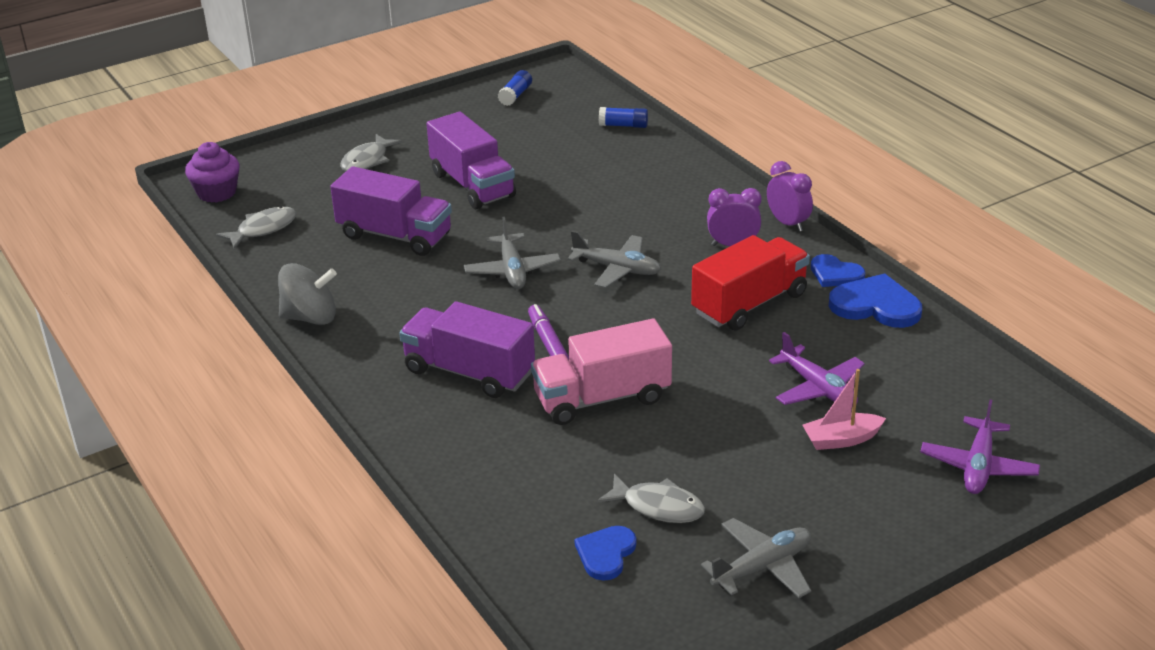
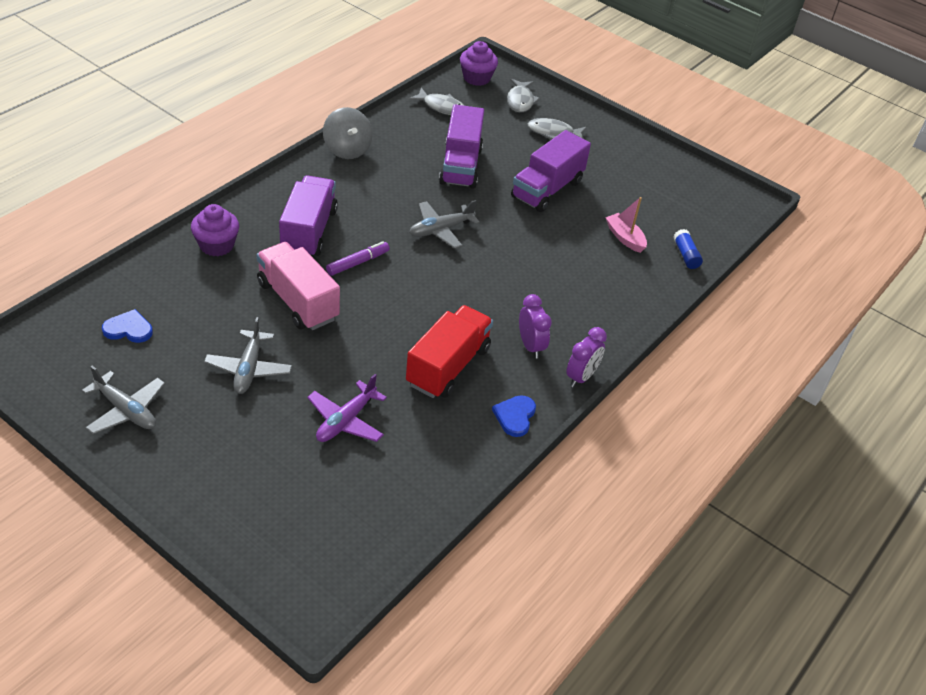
camera: 65 degrees right, 10 degrees up
blue glue stick [498,70,532,106] -> none
grey plane [568,231,661,288] -> grey plane moved to [204,317,292,394]
grey fish [597,473,705,523] -> grey fish moved to [507,79,540,112]
red truck [691,235,810,331] -> red truck turned 90 degrees counterclockwise [406,305,493,398]
pink boat [802,369,886,450] -> pink boat moved to [605,197,647,253]
blue heart [829,273,922,328] -> none
purple plane [920,400,1040,494] -> none
none -> purple cupcake [191,204,239,256]

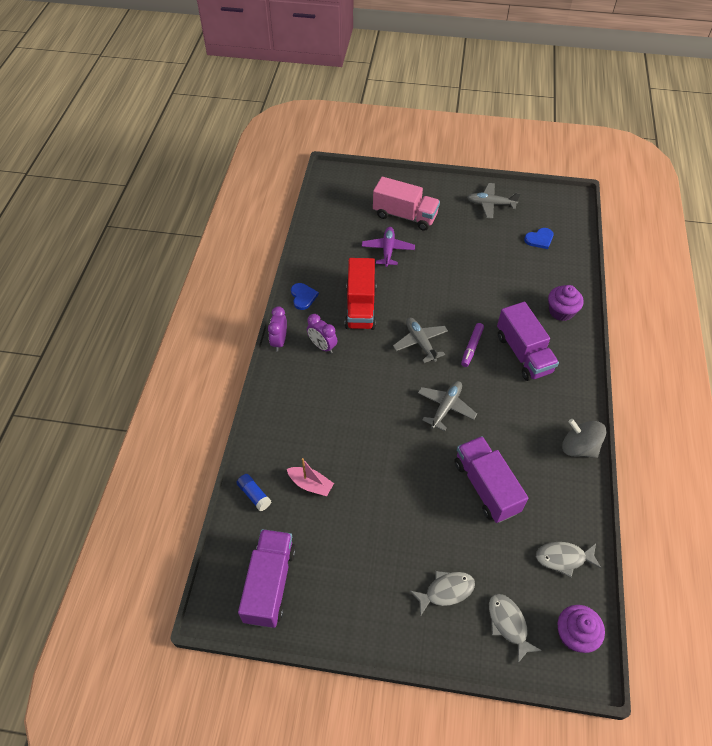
camera: 155 degrees right, 10 degrees up
grey plane [204,317,292,394] -> grey plane moved to [393,318,448,363]
pink truck [256,242,340,330] -> pink truck moved to [373,177,440,231]
purple truck [511,130,591,212] -> purple truck moved to [238,529,296,628]

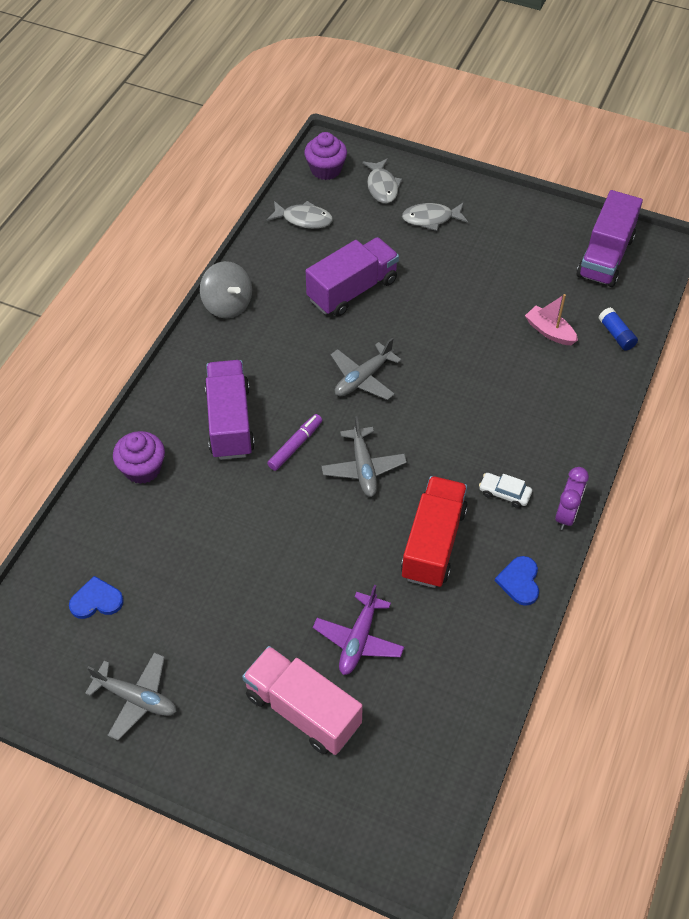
camera: 165 degrees left, 0 degrees up
purple clock [307,314,337,353] -> white car [479,473,532,508]
purple truck [455,436,528,523] -> purple truck turned 120 degrees counterclockwise [306,237,399,316]

